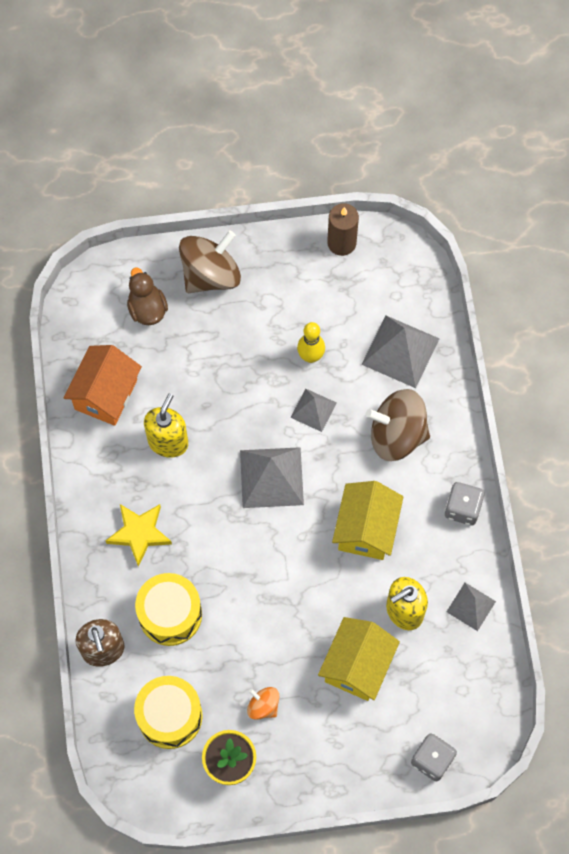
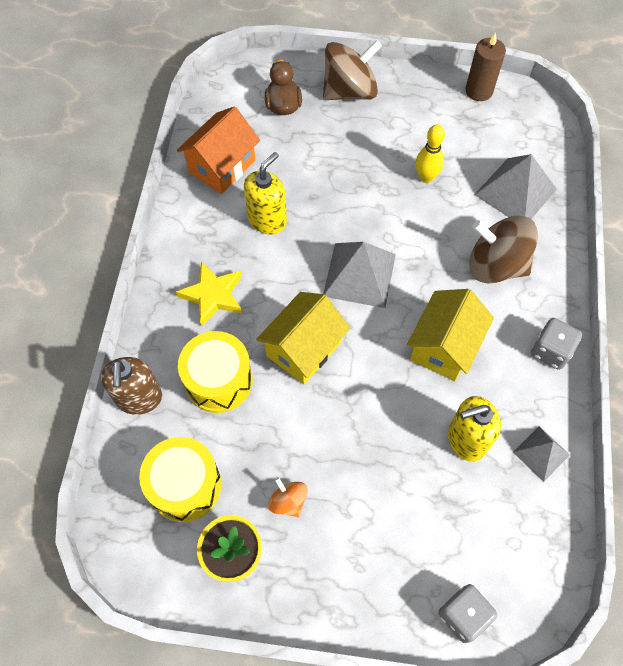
camera: 15 degrees right, 5 degrees down
grey pyramid [290,389,337,432] -> none
yellow house [318,617,400,701] -> yellow house moved to [256,292,350,384]

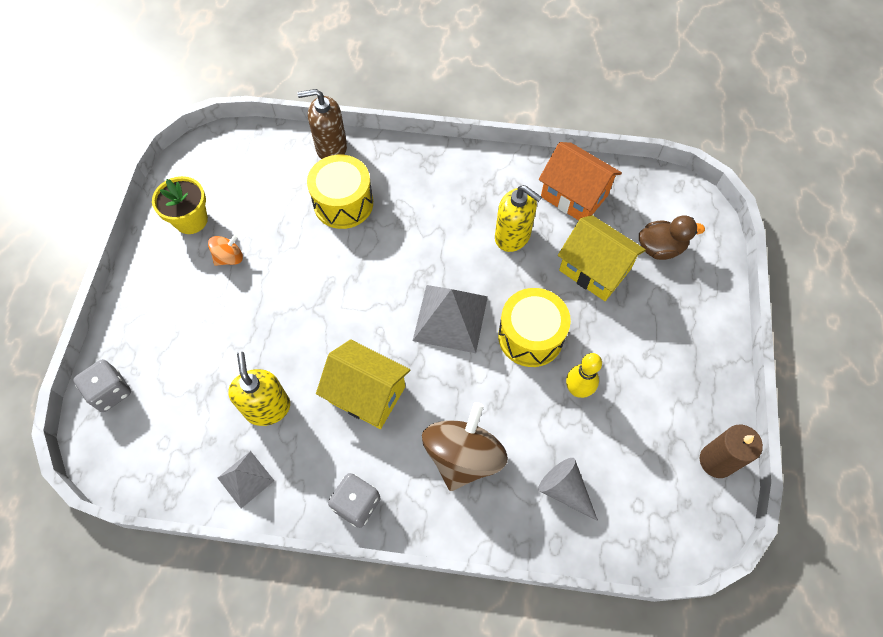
camera: 90 degrees right, 0 degrees up
yellow drum [139,437,221,522] -> yellow drum moved to [498,288,571,367]
yellow star [176,261,242,326] -> none
yellow house [256,292,350,384] -> yellow house moved to [558,215,646,301]
brown spinning top [323,40,382,100] -> none
grey pyramid [474,154,557,219] -> grey cone [538,458,598,521]

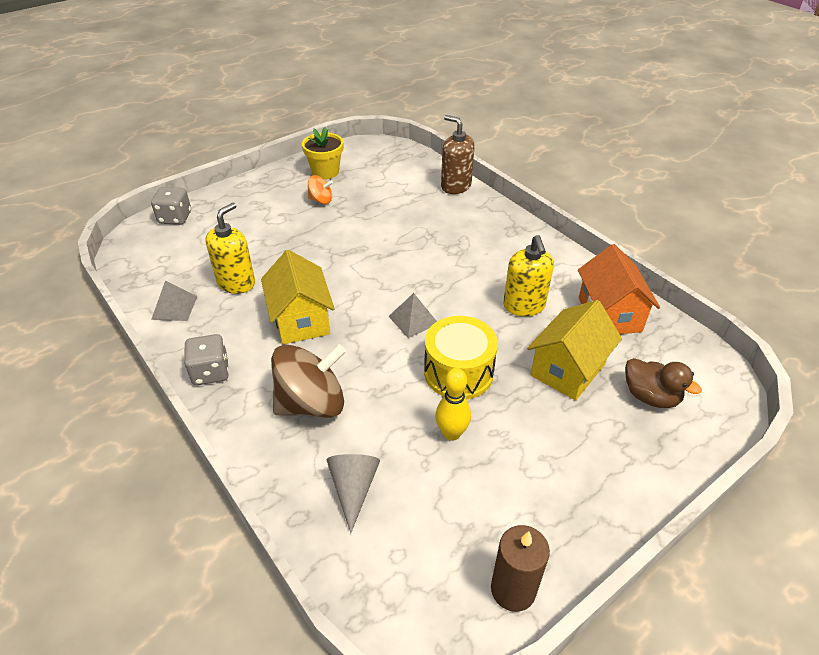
camera: 45 degrees right, 20 degrees down
yellow drum [307,154,373,229] -> none
grey pyramid [413,285,488,353] -> grey pyramid [388,293,437,338], size x0.58
yellow house [558,215,646,301] -> yellow house turned 45 degrees clockwise [527,300,622,401]

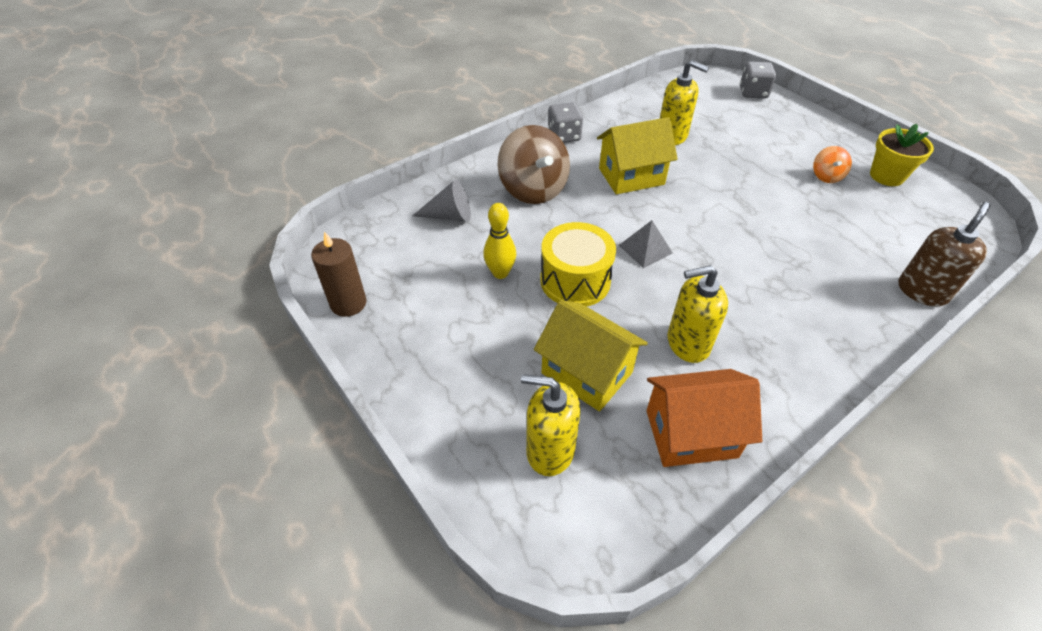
camera: 90 degrees right, 5 degrees up
grey pyramid [151,281,198,321] -> none
brown duck [625,358,702,408] -> yellow soap dispenser [521,374,581,476]

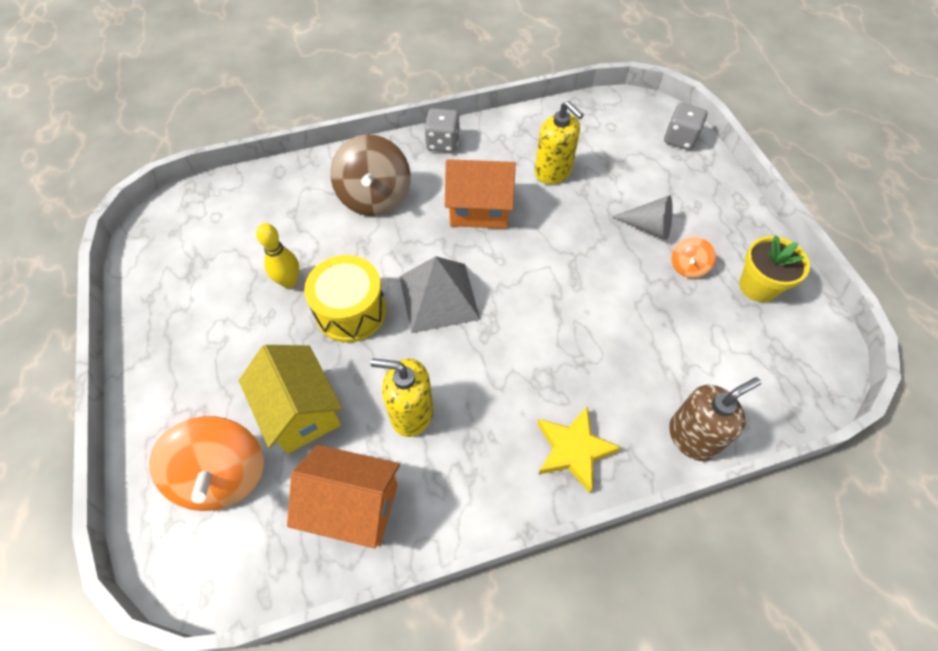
camera: 20 degrees right, 10 degrees up
brown candle [311,231,367,317] -> none
grey cone [412,180,471,222] -> grey cone moved to [612,195,673,240]
yellow soap dispenser [521,374,581,476] -> orange spinning top [149,416,264,511]
yellow house [597,117,677,194] -> orange house [445,159,516,229]
grey pyramid [619,220,673,268] -> grey pyramid [399,256,480,333], size x1.72
none -> yellow star [538,407,621,493]

